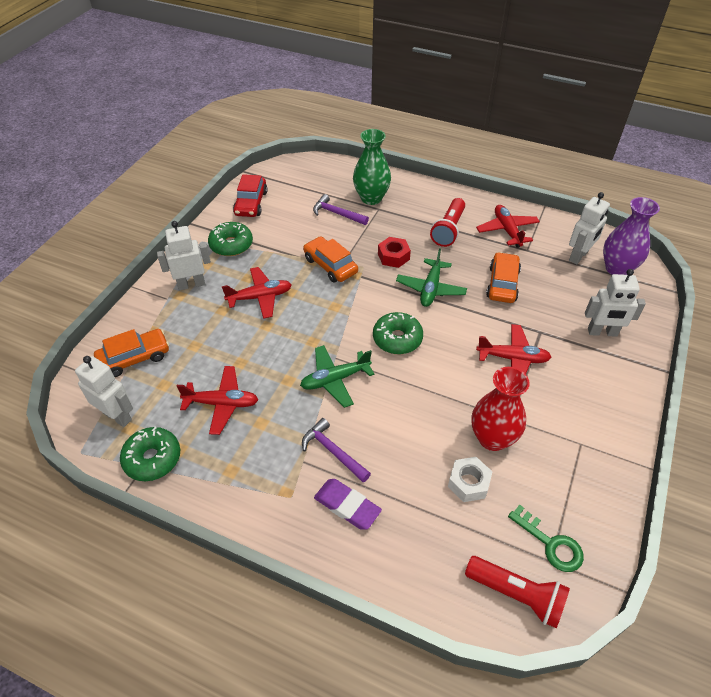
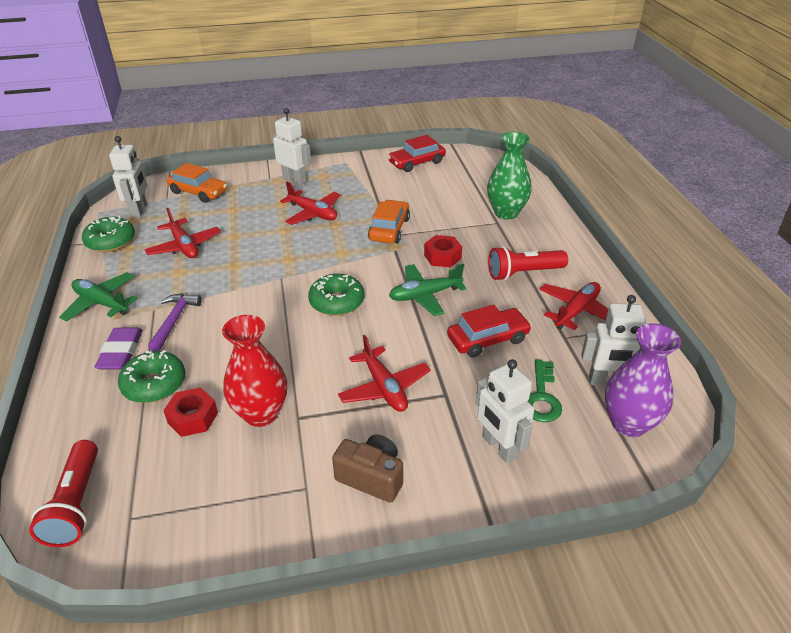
camera: 55 degrees right, 10 degrees down
green donut [208,222,253,256] -> green donut moved to [118,350,185,403]
green plane [300,345,374,408] -> green plane moved to [59,272,138,322]
purple hammer [313,194,369,225] -> none
white nut [448,457,493,502] -> red nut [163,388,218,437]
orange car [486,252,521,303] -> red car [447,305,532,358]
green key [508,505,584,572] -> green key moved to [528,360,562,422]
none -> brown camera [332,435,403,503]

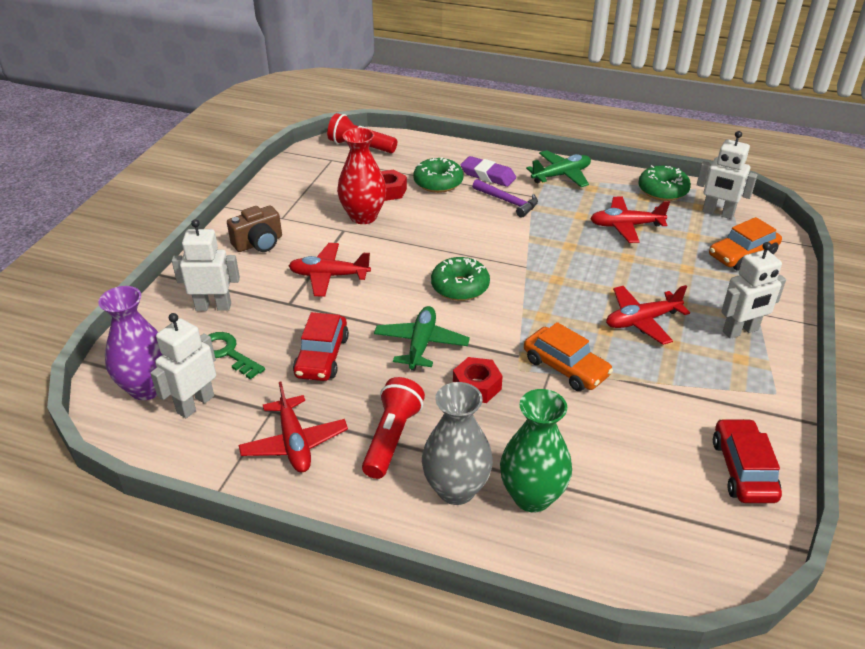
camera: 120 degrees right, 0 degrees up
none -> grey vase [422,382,493,505]

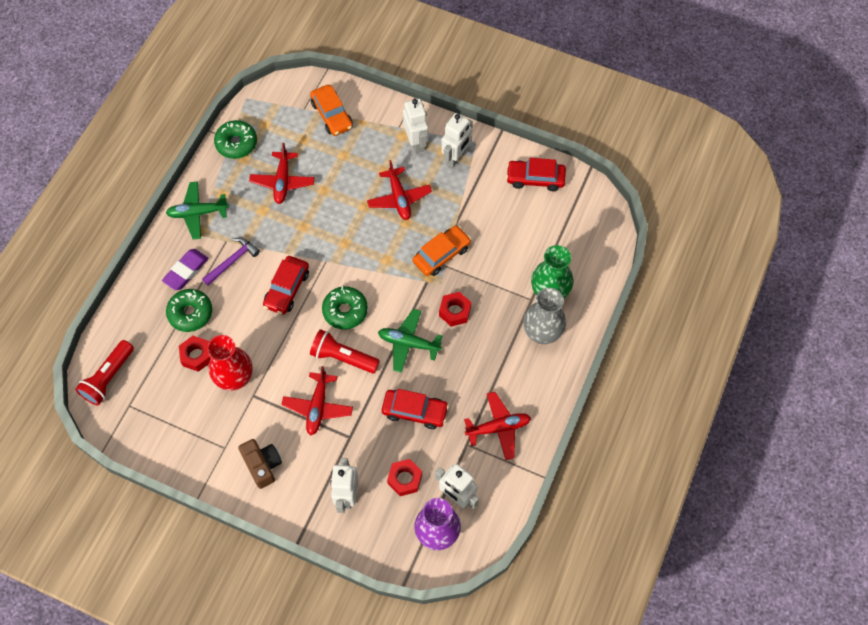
camera: 85 degrees left, 25 degrees up
green key [209,332,265,380] -> red nut [387,459,422,496]
red flashlight [362,377,425,479] -> red flashlight moved to [310,329,380,374]
green plane [526,150,591,187] -> green plane turned 75 degrees counterclockwise [166,181,229,240]
white robot [697,131,757,219] -> white robot moved to [441,113,473,168]
none -> red car [263,256,309,315]

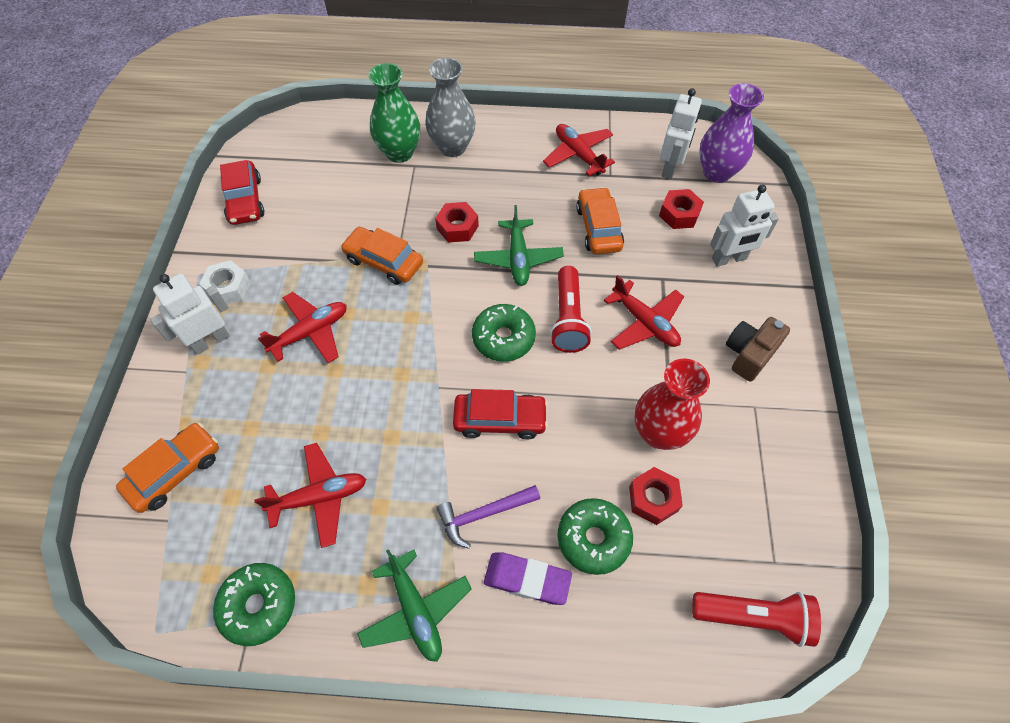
camera: 110 degrees left, 5 degrees down
purple hammer [202,238,260,286] -> purple hammer turned 45 degrees counterclockwise [437,485,540,549]
red plane [281,366,353,435] -> red plane turned 60 degrees clockwise [604,275,684,350]
red car [382,389,449,429] -> orange car [576,187,624,254]
white robot [441,113,473,168] -> white nut [199,260,251,304]

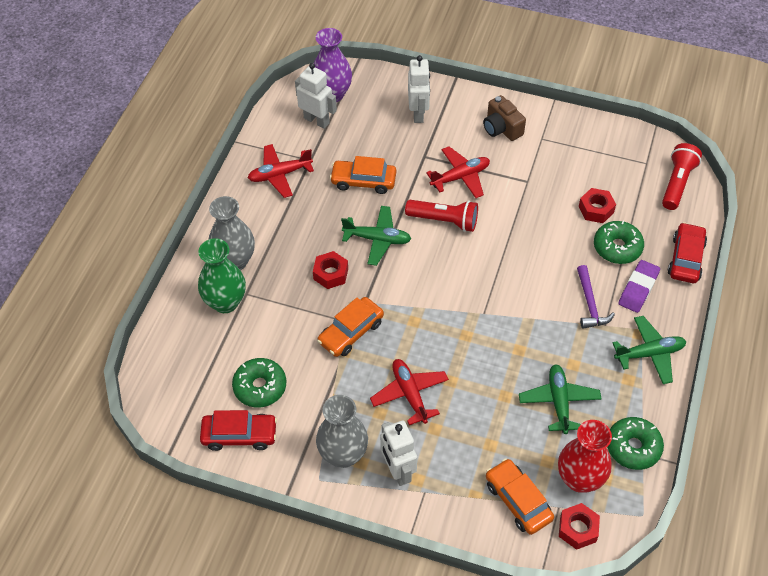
camera: 75 degrees left, 5 degrees down
white nut [199,260,251,304] -> grey vase [316,395,368,468]
red plane [254,443,366,548] -> green plane [519,364,601,434]
red car [453,389,548,439] -> red car moved to [668,222,707,283]
green donut [472,304,536,362] -> green donut moved to [232,358,286,408]
red vase [634,359,710,450] -> red vase moved to [558,420,612,493]
red nut [659,189,704,229] -> red nut moved to [559,503,600,550]

